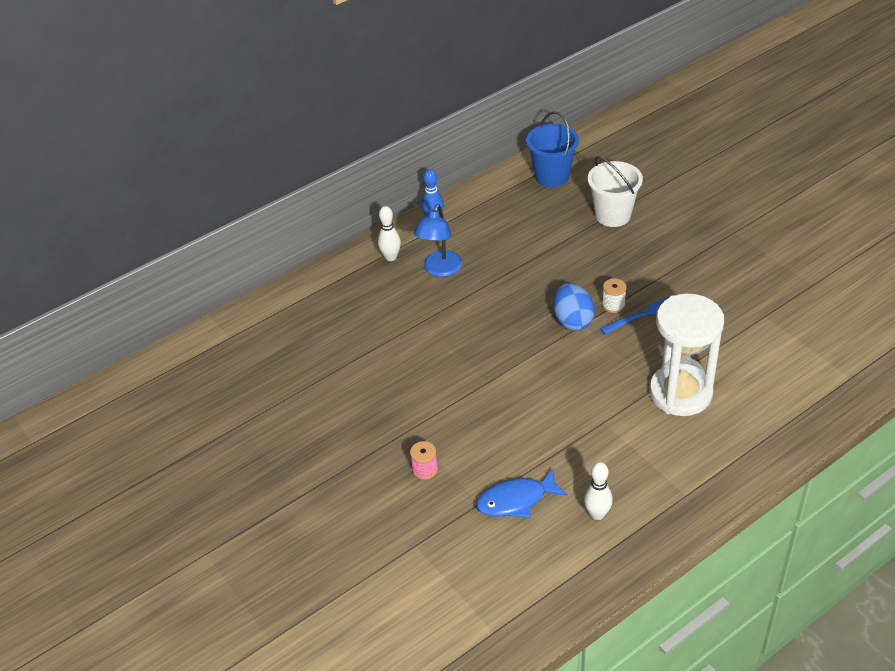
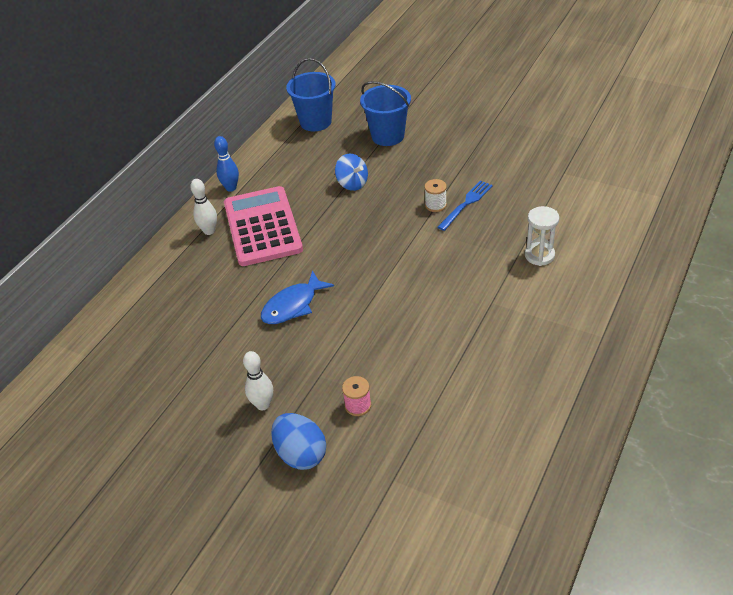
camera: 25 degrees left, 0 degrees up
blue lamp [414,204,462,277] -> pink calculator [224,186,303,266]
blue fish [476,469,568,518] -> blue fish moved to [261,271,334,324]
blue egg [553,283,595,331] -> blue egg moved to [271,413,326,470]
white bowling pin [584,462,613,520] -> white bowling pin moved to [243,351,273,410]
white bucket [588,156,643,227] -> blue bucket [360,81,411,146]
white hourglass [649,294,724,416] -> white hourglass [525,206,559,266], size x0.51
none -> blue spinning top [335,154,368,191]

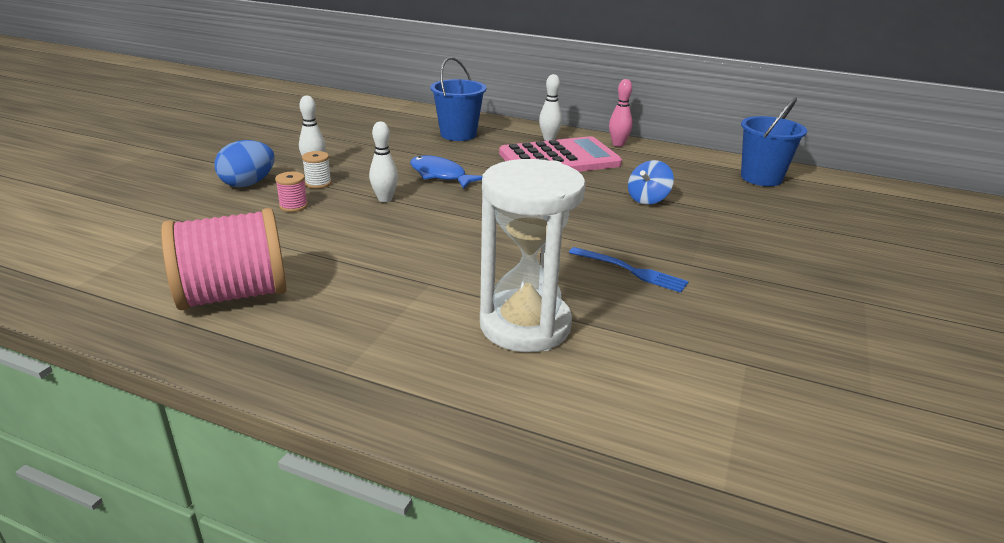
camera: 80 degrees right, 15 degrees down
blue bowling pin [214,136,239,192] -> pink bowling pin [609,79,633,147]
blue bucket [360,81,411,146] -> blue bucket moved to [430,57,486,141]
white spool [424,179,447,212] -> white spool moved to [302,151,332,189]
white hourglass [525,206,559,266] -> white hourglass [480,159,586,352], size x1.97
none -> pink spool [161,208,287,310]
none -> white bowling pin [369,122,398,202]

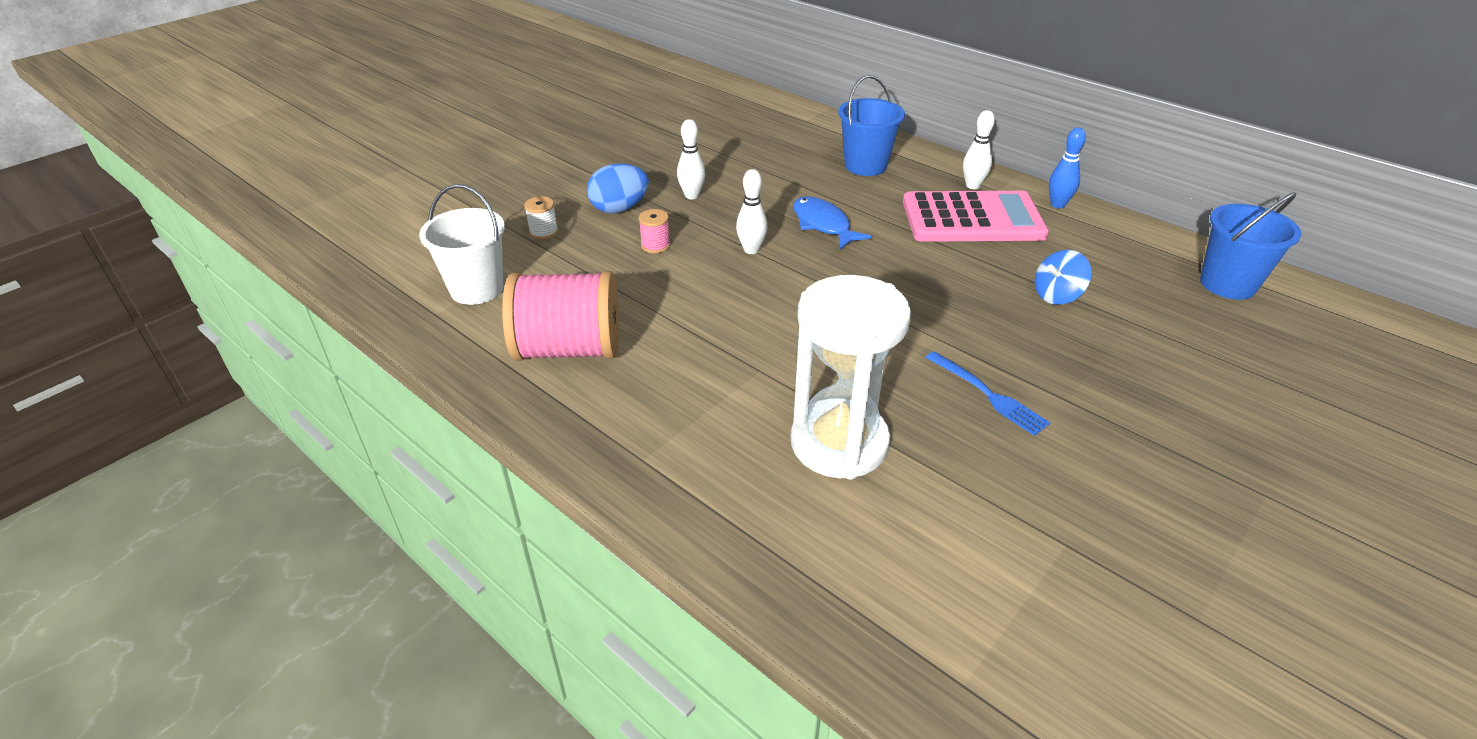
camera: 20 degrees right, 10 degrees up
white spool [302,151,332,189] -> white spool moved to [524,196,558,240]
pink bowling pin [609,79,633,147] -> blue bowling pin [1049,127,1086,208]
none -> white bucket [419,184,505,305]

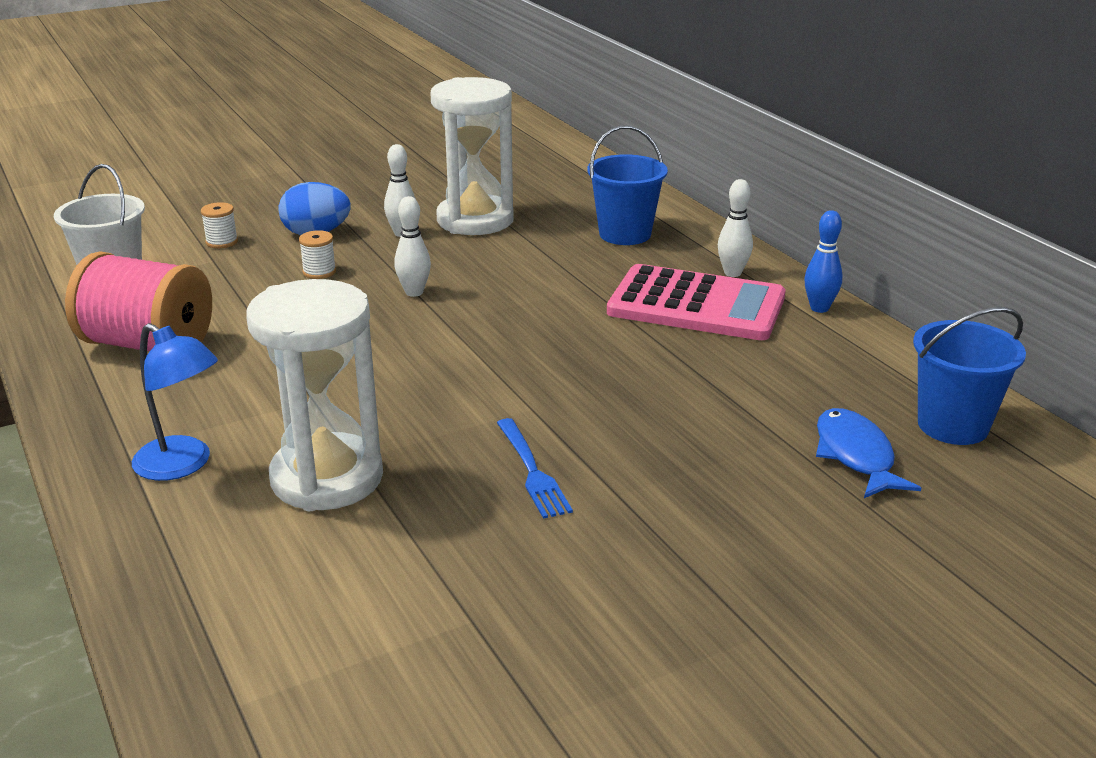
camera: 20 degrees right, 10 degrees down
pink spool [639,209,670,253] -> white spool [299,230,336,279]
blue fish [793,196,872,249] -> blue fish moved to [816,408,921,498]
blue spinning top [1034,250,1091,305] -> none
none -> blue lamp [132,323,218,481]
none -> white hourglass [431,77,514,235]

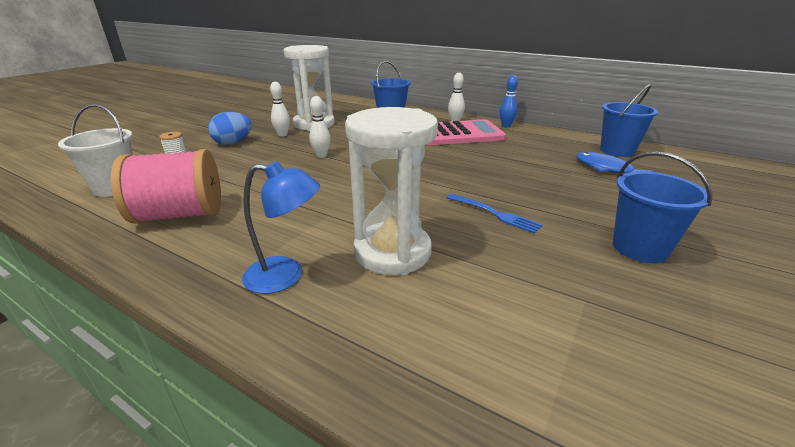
camera: 30 degrees left, 0 degrees up
white spool [299,230,336,279] -> none
none -> blue bucket [613,152,713,263]

